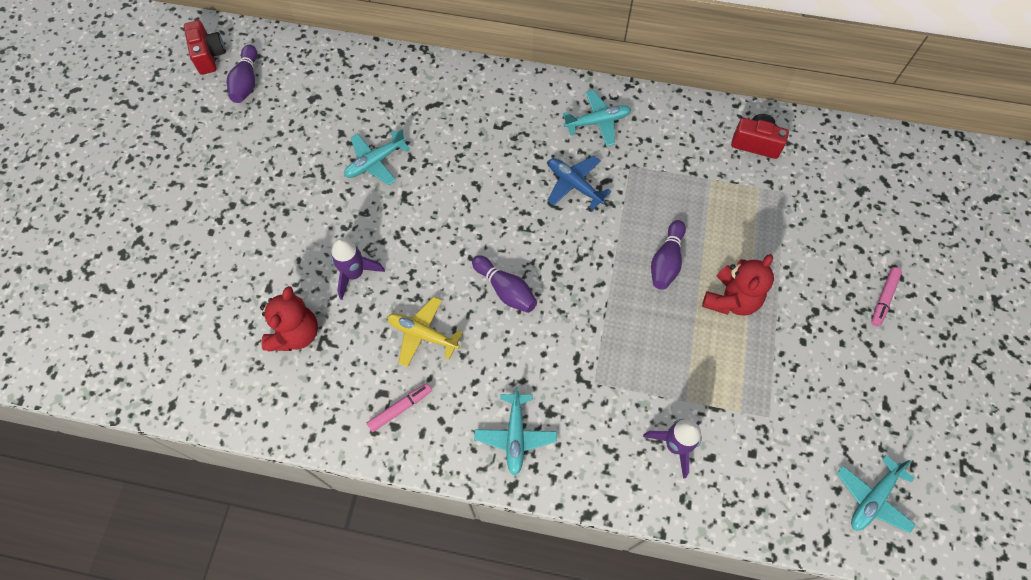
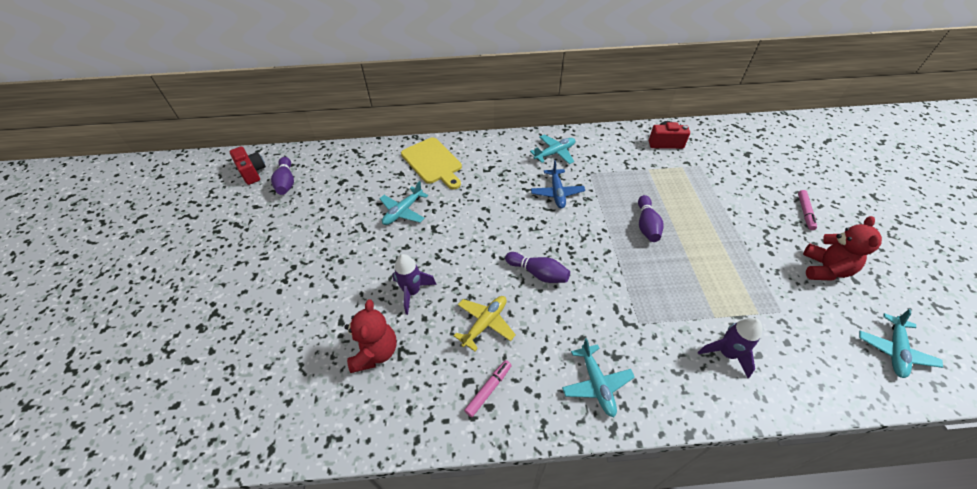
camera: 15 degrees left, 15 degrees down
yellow plane [387,297,463,367] -> yellow plane turned 120 degrees clockwise [454,296,516,351]
blue plane [547,156,611,210] -> blue plane turned 120 degrees counterclockwise [531,160,585,209]
red teddy bear [702,254,774,316] -> red teddy bear moved to [803,216,882,281]
none -> yellow cutting board [401,137,462,189]

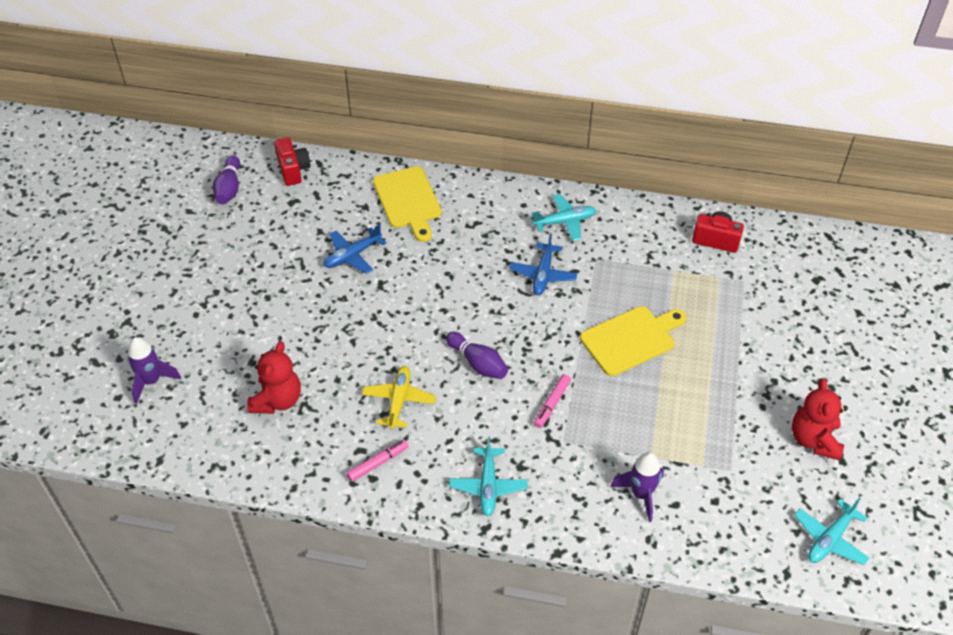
camera: 15 degrees right, 0 degrees up
red camera [230,146,266,185] -> red camera moved to [274,137,310,186]
turquoise plane [379,181,428,225] -> blue plane [324,224,386,274]
purple rocket [392,254,437,315] -> purple rocket moved to [128,337,181,404]
yellow plane [454,296,516,351] -> yellow plane turned 45 degrees counterclockwise [362,366,436,430]
purple bowling pin [638,195,664,242] -> yellow cutting board [580,306,686,376]
pink marker [798,190,817,230] -> pink marker moved to [534,374,571,428]
red teddy bear [803,216,882,281] -> red teddy bear turned 150 degrees clockwise [792,378,848,460]

